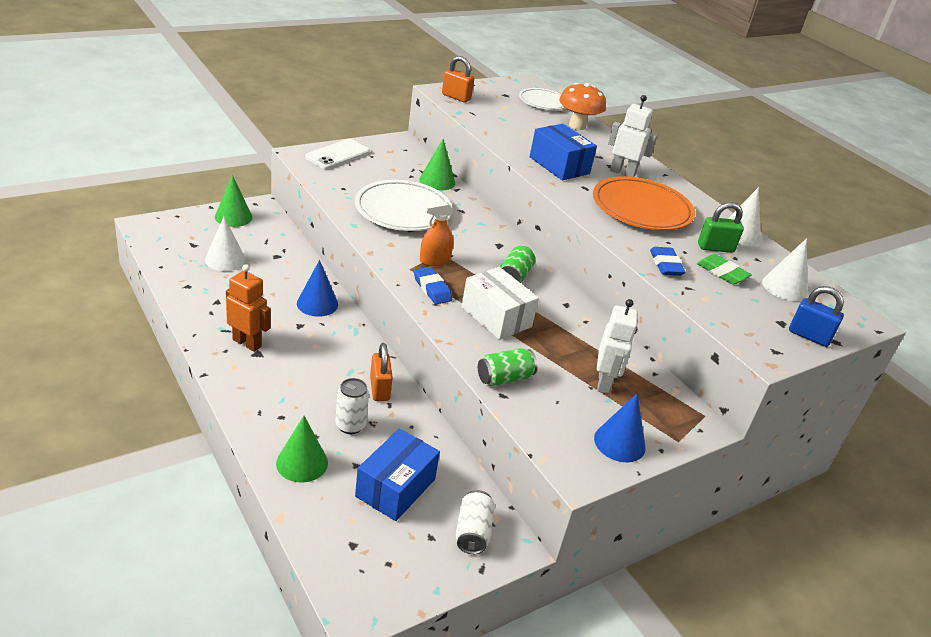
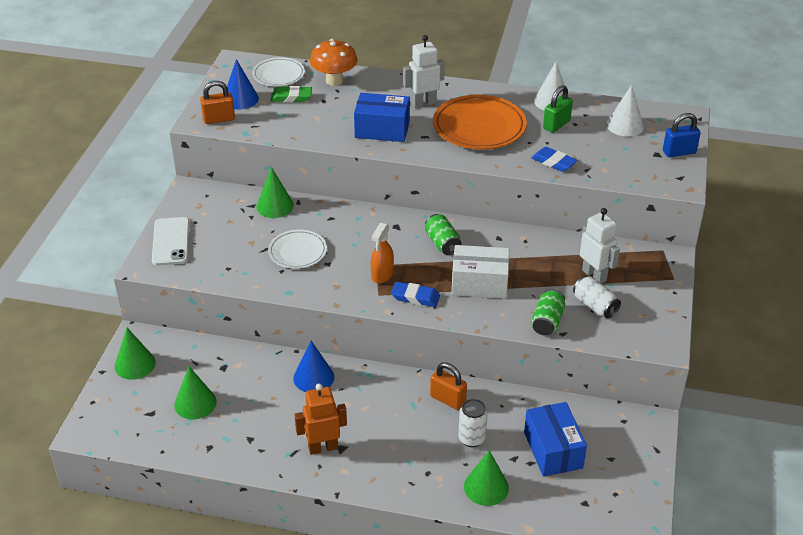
camera: 40 degrees left, 5 degrees up
white cone [205,217,246,271] -> green cone [174,366,217,420]
white plate [355,180,452,231] -> white plate [268,230,327,269], size x0.60
white can [456,490,495,554] -> white can moved to [573,276,621,318]
blue cone [594,393,646,462] -> blue cone moved to [227,59,259,109]
green eraser [697,254,752,284] -> green eraser moved to [271,86,312,102]

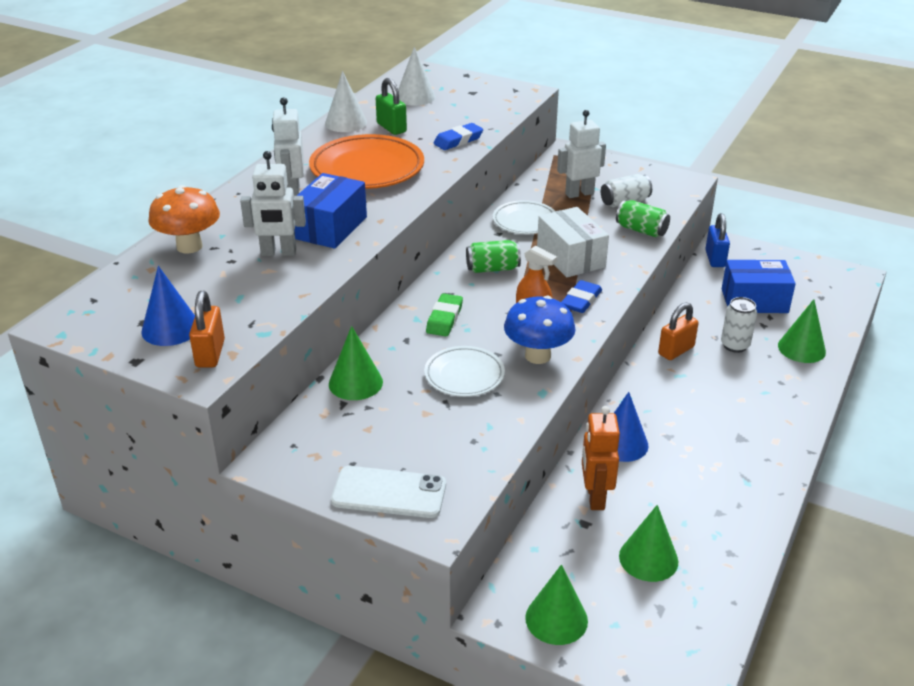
camera: 75 degrees left, 5 degrees down
white plate [252,57,305,86] -> white plate moved to [493,200,555,234]
green eraser [271,86,312,102] -> green eraser moved to [426,293,463,336]
orange robot [294,384,347,455] -> orange robot moved to [582,406,620,510]
white box [452,245,509,299] -> white box turned 45 degrees counterclockwise [537,207,609,277]
blue padlock [663,113,701,157] -> blue padlock moved to [705,213,730,267]
none -> white robot [240,151,306,256]
none -> blue mushroom [504,296,576,364]

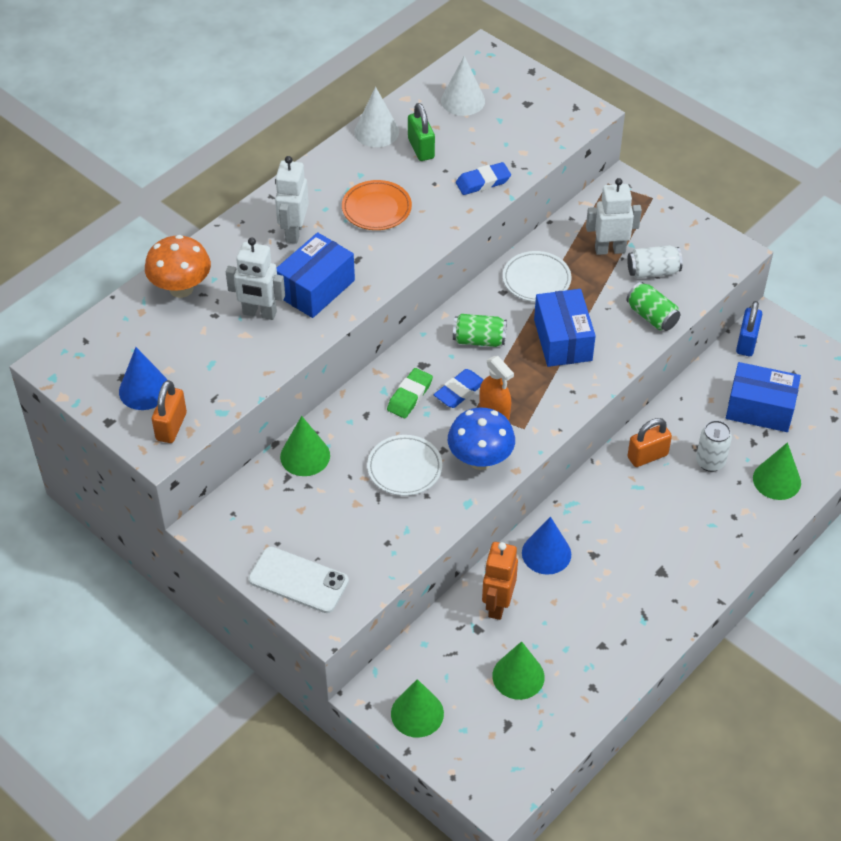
camera: 15 degrees right, 15 degrees up
orange plate [309,134,424,189] -> orange plate [342,180,412,230], size x0.60
white box [537,207,609,277] -> blue box [534,289,596,367]
blue eraser [561,280,602,313] -> blue eraser moved to [434,369,484,408]

